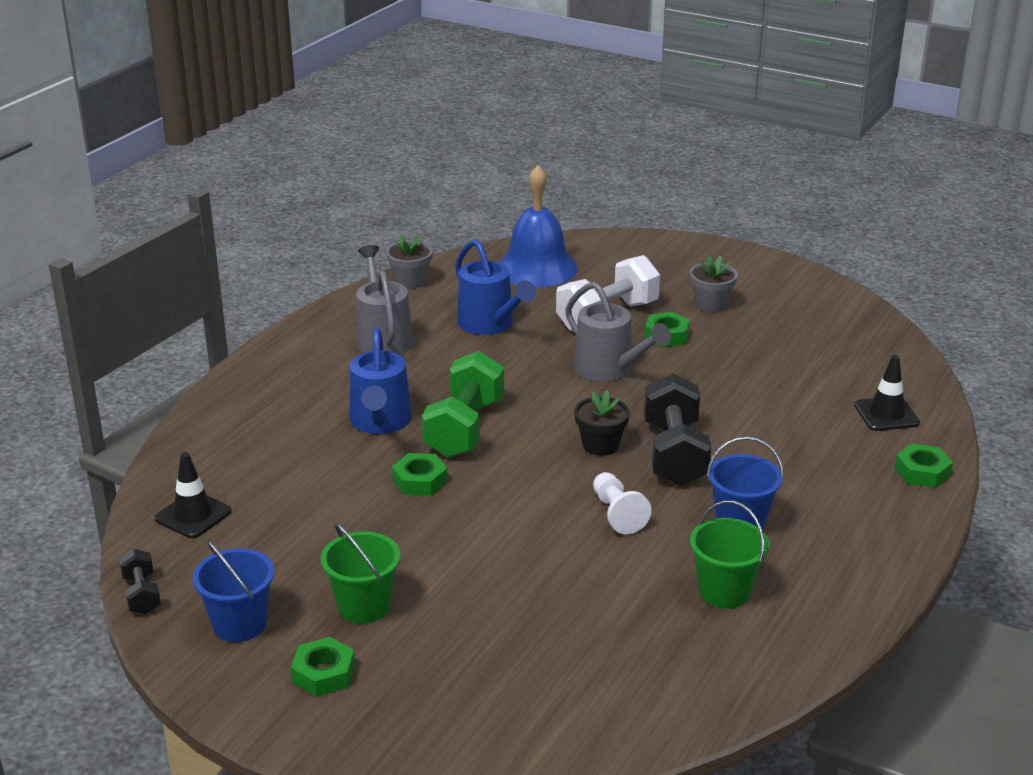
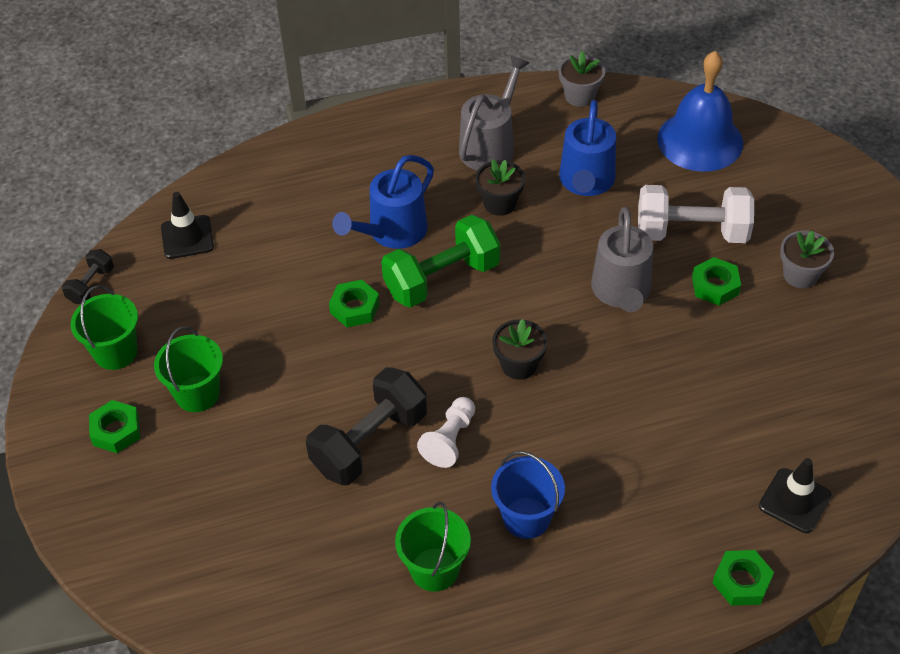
camera: 45 degrees right, 20 degrees up
blue bucket [192,540,274,642] -> green bucket [71,285,138,370]
black dumbbell [644,373,711,486] -> black dumbbell moved to [306,367,427,485]
none -> black flower pot [475,159,525,216]

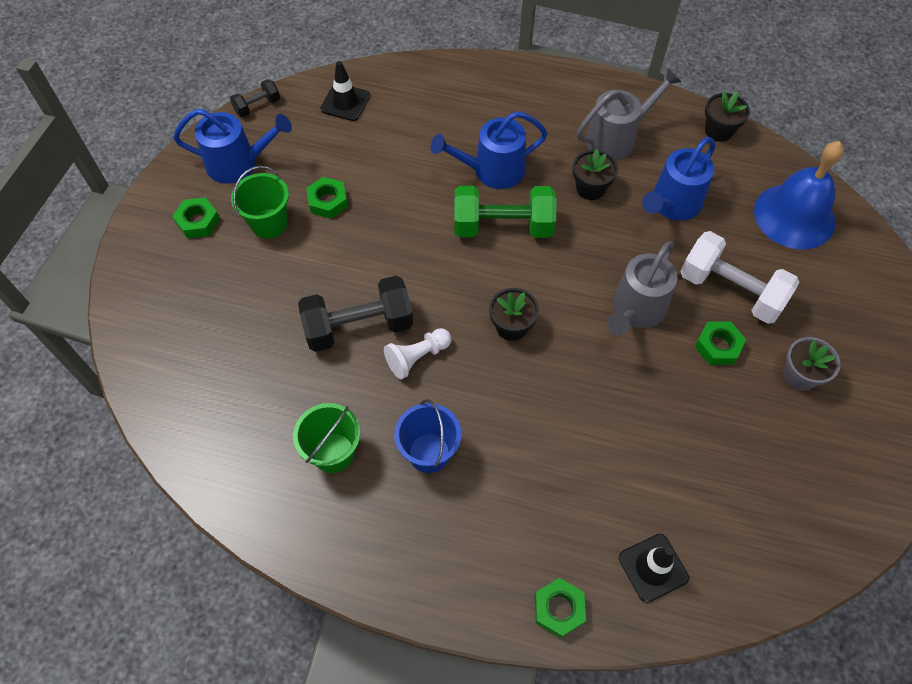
camera: 30 degrees right, 10 degrees up
green bucket [71,285,138,370] -> blue watering can [173,109,292,184]
green nut [329,280,380,327] -> green nut moved to [306,177,348,219]
grey flower pot [559,51,605,107] -> black flower pot [705,91,750,142]

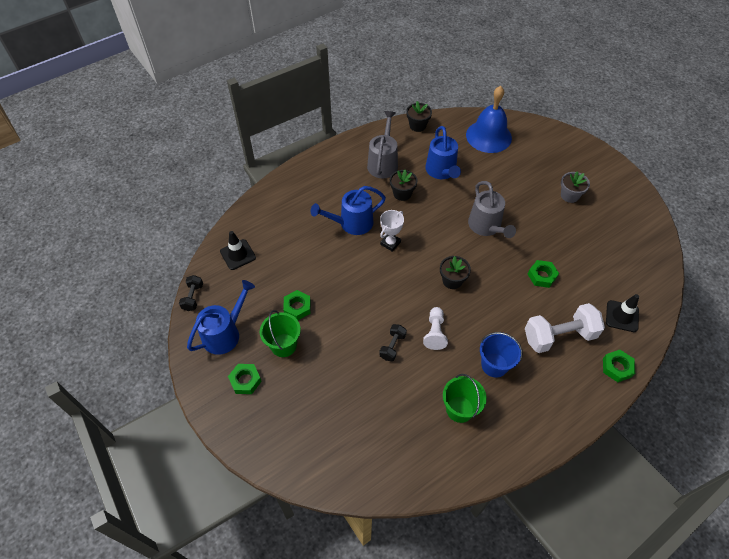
camera: 50 degrees left, 5 degrees down
black dumbbell [298,275,413,352] -> black dumbbell [379,324,407,361], size x0.50
blue watering can [431,111,548,189] -> blue watering can turned 45 degrees clockwise [311,186,386,235]
green dumbbell [455,186,556,238] -> white trophy [380,210,404,252]
white dumbbell [680,231,799,324] -> white dumbbell moved to [525,303,605,353]
green nut [695,322,746,365] -> green nut moved to [528,260,559,288]

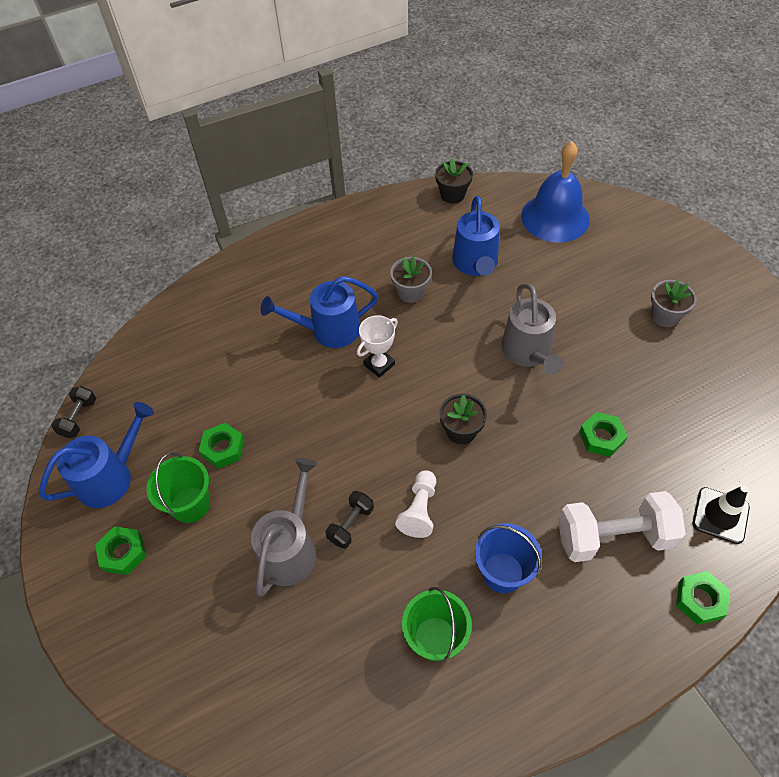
camera: 10 degrees right, 0 degrees up
black traffic cone [220,231,256,270] -> none
grey watering can [367,111,398,178] -> grey watering can moved to [251,458,317,597]
black flower pot [390,170,418,201] -> grey flower pot [390,257,432,303]

